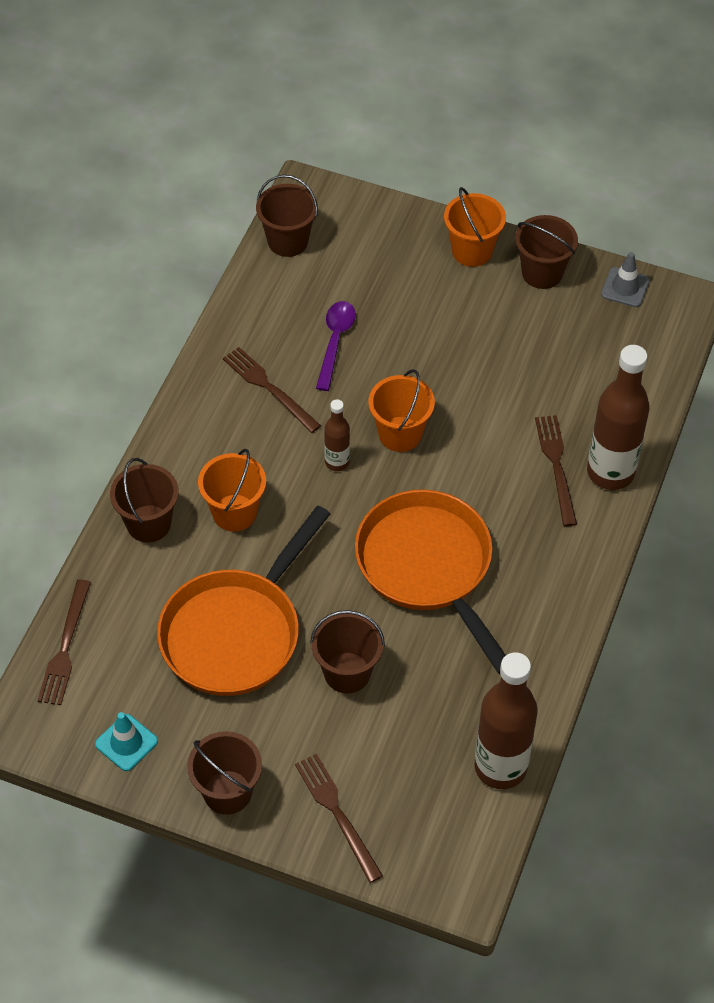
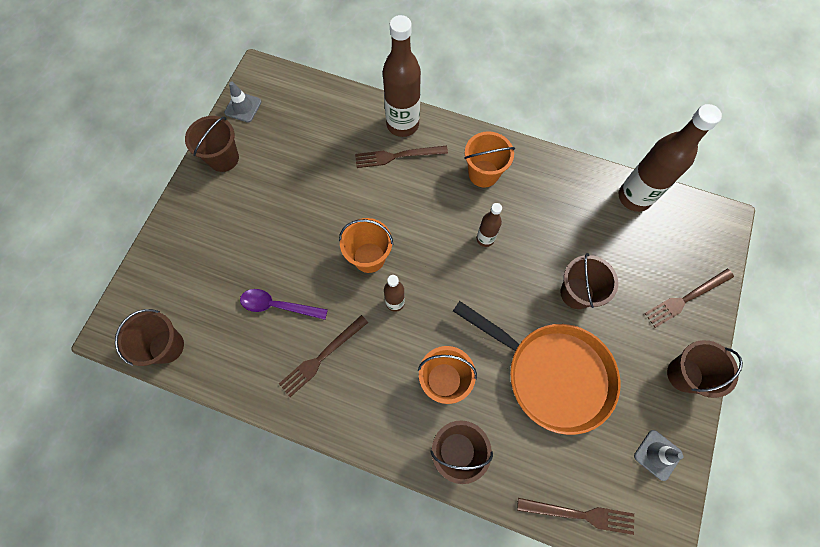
camera: 90 degrees left, 15 degrees up
turquoise traffic cone [95,712,158,771] -> grey traffic cone [634,430,684,481]
orange pan [355,490,506,674] -> brown bottle [477,203,502,247]
orange bucket [444,187,506,267] -> orange bucket moved to [464,131,515,188]

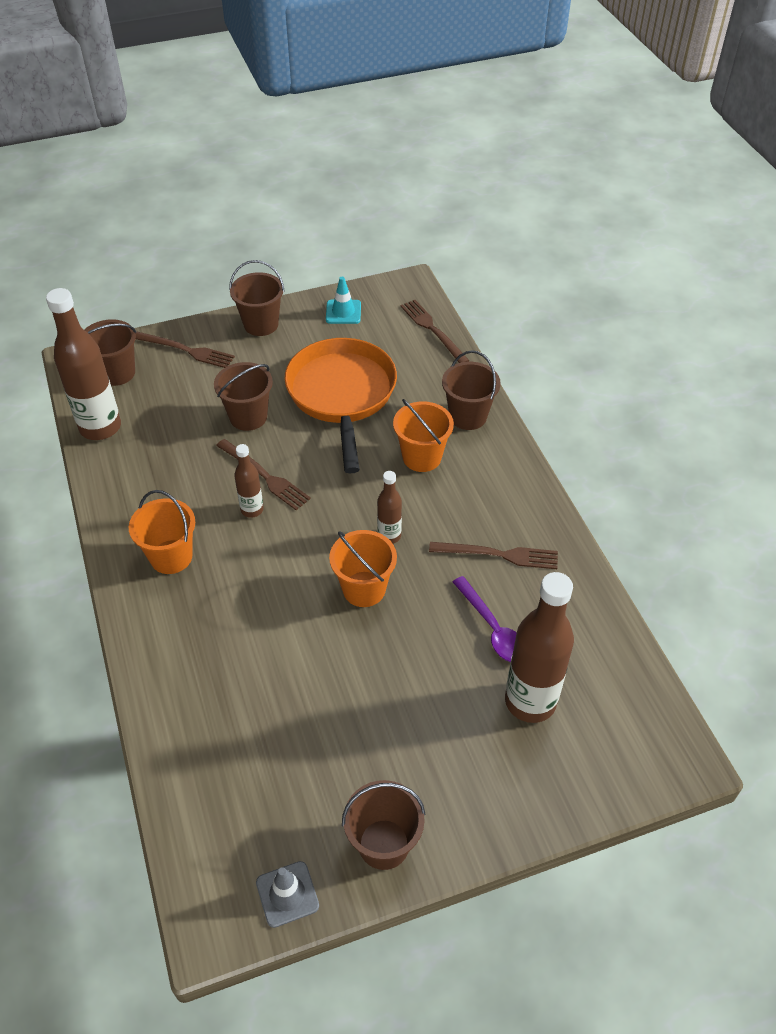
camera: 130 degrees left, 20 degrees down
brown bucket [115,309,184,366] -> brown bucket moved to [84,319,136,386]
brown fork [355,146,448,168] -> brown fork moved to [216,439,311,510]
brown bottle [383,15,421,137] -> brown bottle moved to [505,572,574,723]
grey traffic cone [634,430,684,481] -> turquoise traffic cone [326,277,361,324]

